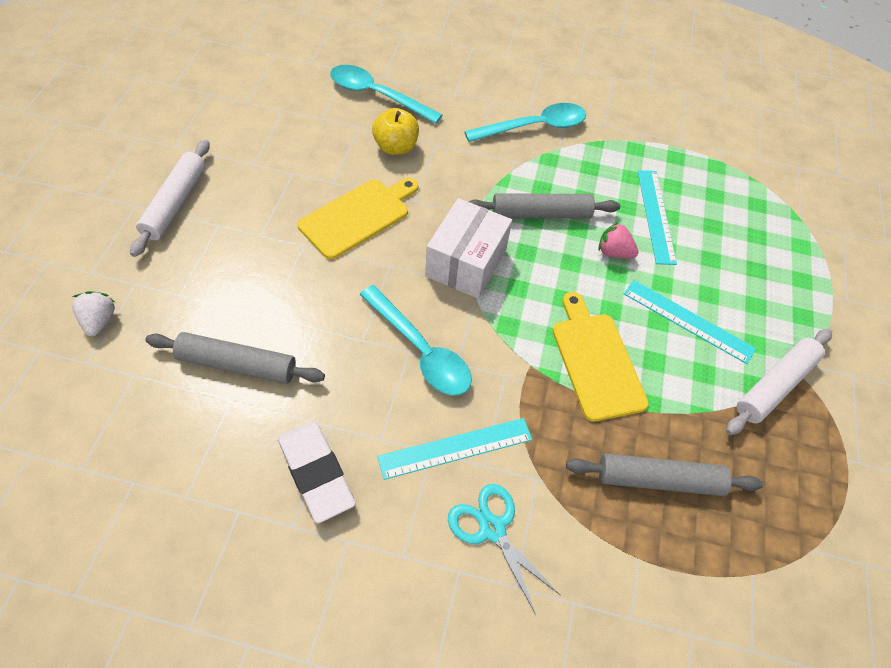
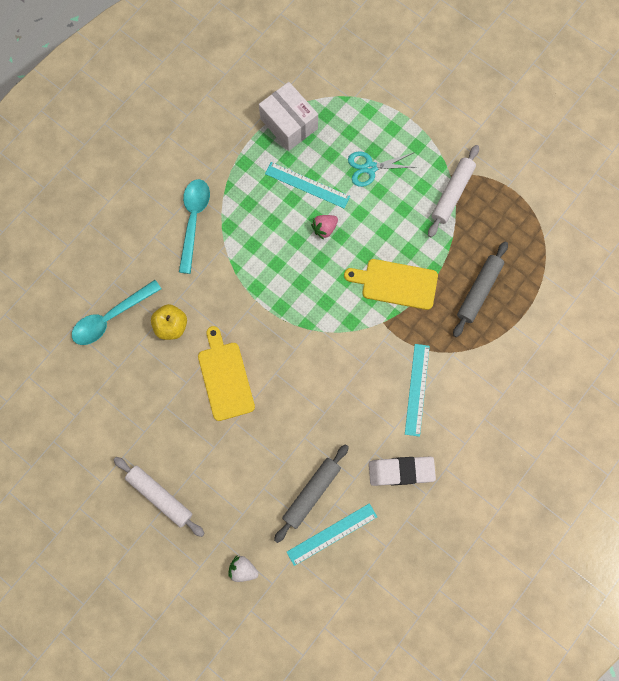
camera: 60 degrees left, 20 degrees up
turquoise spoon [359,285,472,396] -> none
white box [425,198,512,299] -> white box moved to [259,82,318,151]
turquoise scissors [448,484,560,613] -> turquoise scissors moved to [348,151,418,187]
grey rolling pin [469,193,620,218] -> none
turquoise ruler [624,280,756,364] -> turquoise ruler moved to [287,503,377,566]
white rolling pin [726,329,832,435] -> white rolling pin turned 45 degrees clockwise [428,145,479,237]

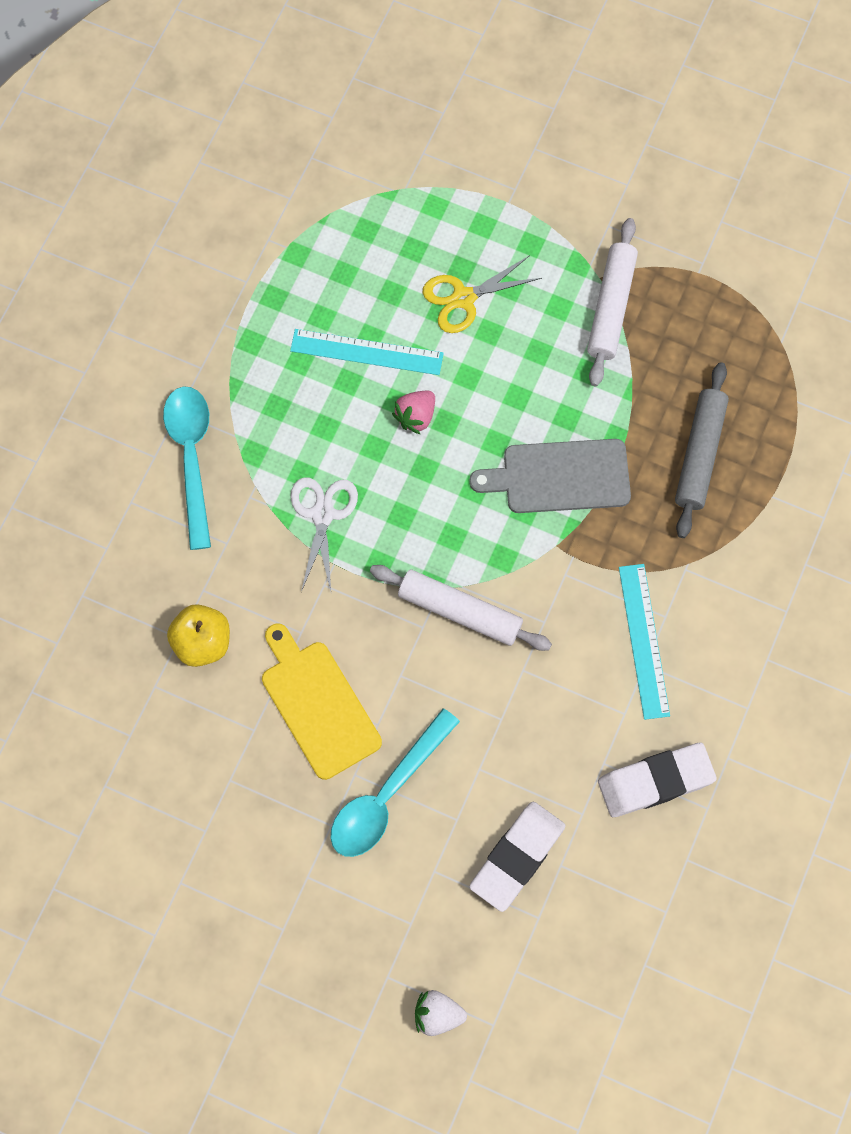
camera: 15 degrees left, 5 degrees down
turquoise spoon [72,280,162,345] -> turquoise spoon moved to [330,708,460,857]
white rolling pin [113,457,205,537] -> white rolling pin moved to [370,565,552,651]
white box [259,82,318,151] -> none
grey rolling pin [274,444,349,543] -> white eraser [469,802,566,912]
turquoise ruler [287,503,377,566] -> none
yellow cutting board [344,259,438,310] -> grey cutting board [469,439,631,513]
turquoise scissors [348,151,418,187] -> yellow scissors [423,255,542,333]
none -> white scissors [290,477,358,592]

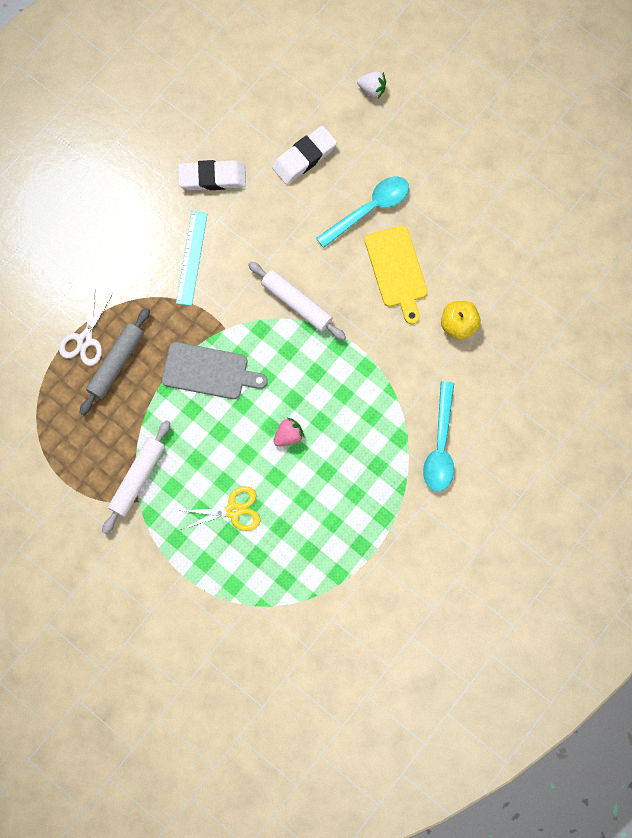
camera: 165 degrees left, 5 degrees up
turquoise ruler [290,329,444,375] -> none
white scissors [290,477,358,592] -> white scissors moved to [59,291,113,366]

